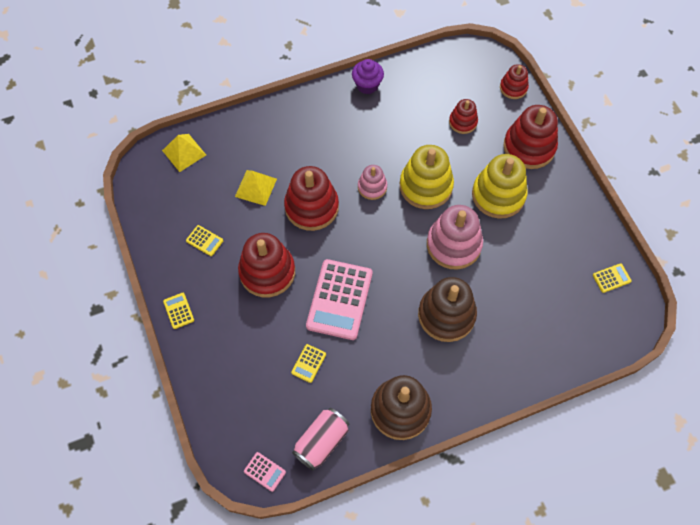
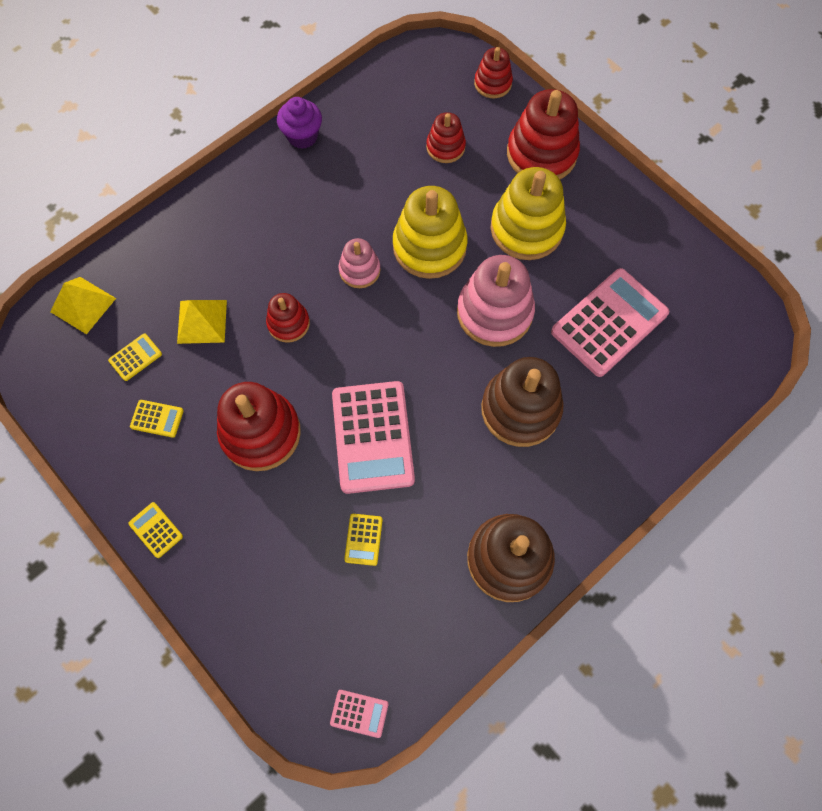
camera: 20 degrees left, 5 degrees up
red stacking toy [284,166,339,231] -> red stacking toy [266,293,310,343], size x0.55
pink can [292,408,349,471] -> none
yellow calculator [593,263,632,293] -> yellow calculator moved to [108,333,162,381]
none -> pink calculator [551,268,669,377]

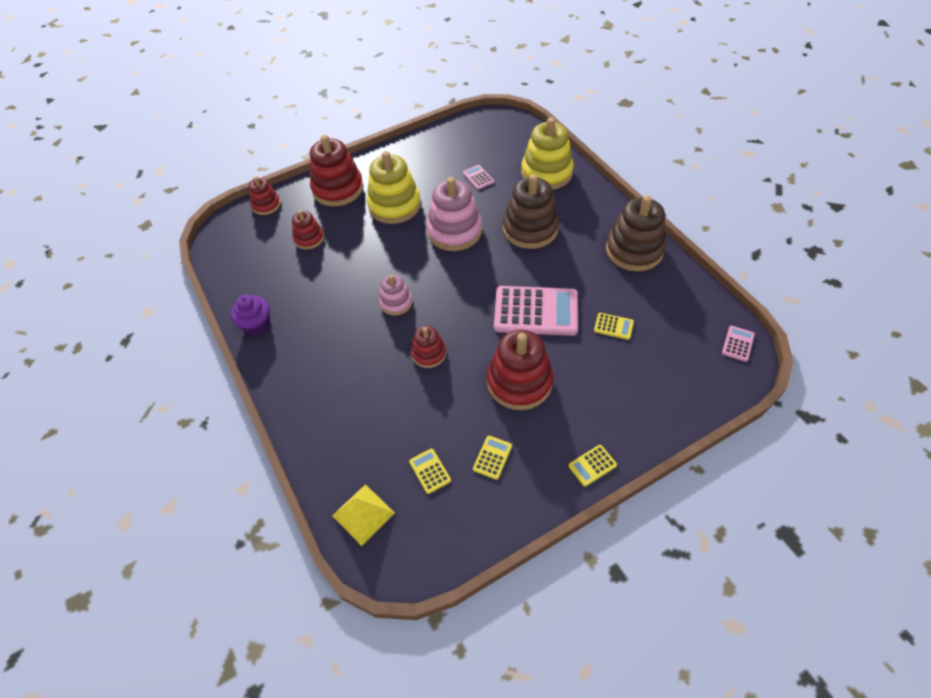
camera: 75 degrees left, 15 degrees down
yellow pyramid [177,300,227,344] -> none
yellow stacking toy [393,186,467,279] -> yellow stacking toy moved to [521,118,574,190]
pink calculator [551,268,669,377] -> pink calculator [463,165,494,190], size x0.43

